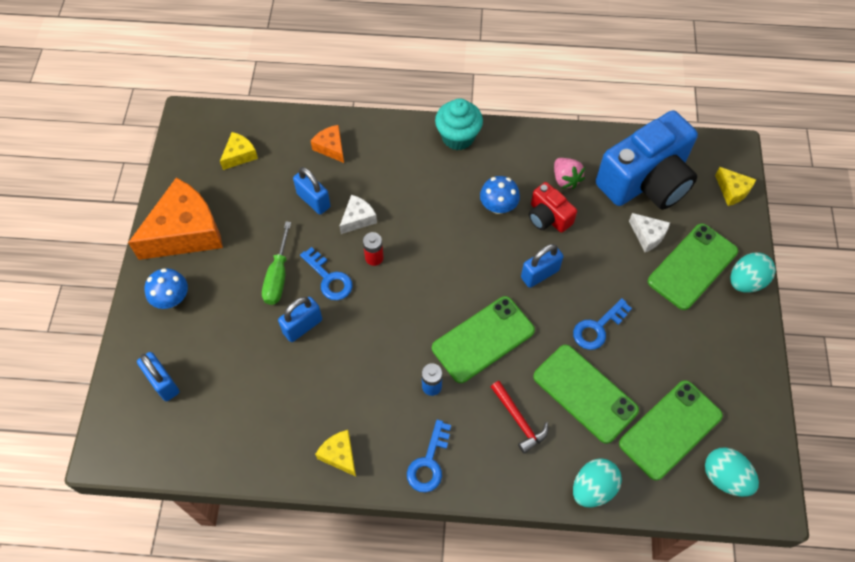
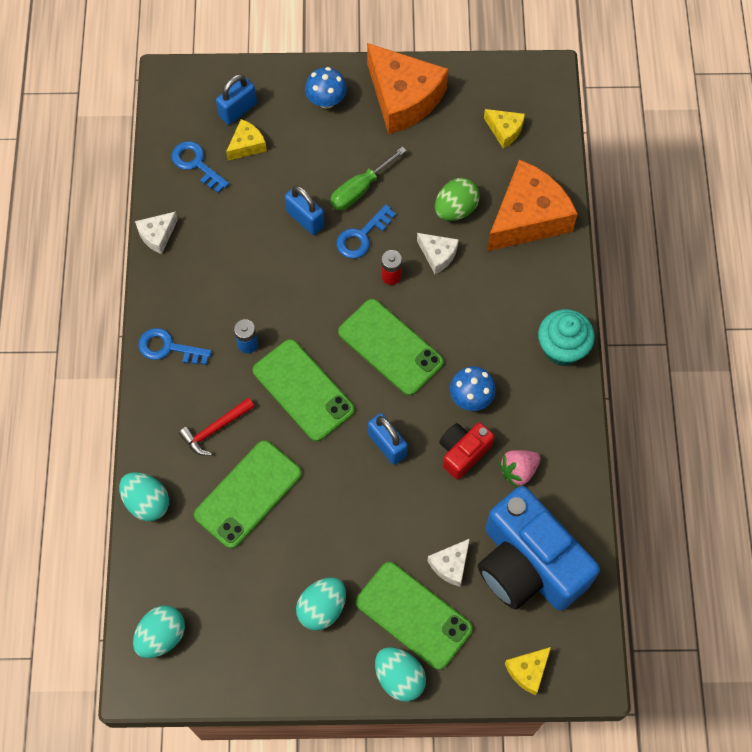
camera: 85 degrees right, 5 degrees up
green screwdriver [262,222,291,305] -> green screwdriver turned 45 degrees counterclockwise [330,147,406,210]
blue padlock [293,167,331,215] -> green egg [435,178,480,221]
orange cheese [311,125,344,163] -> orange cheese [487,160,577,251], size x2.16
yellow cheese [315,430,356,476] -> yellow cheese moved to [226,119,267,161]
blue key [573,298,632,350] -> blue key moved to [172,141,229,193]
green phone [619,380,723,481] -> green phone moved to [338,299,444,396]
none -> white cheese [135,212,178,254]
none -> turquoise egg [296,577,346,630]

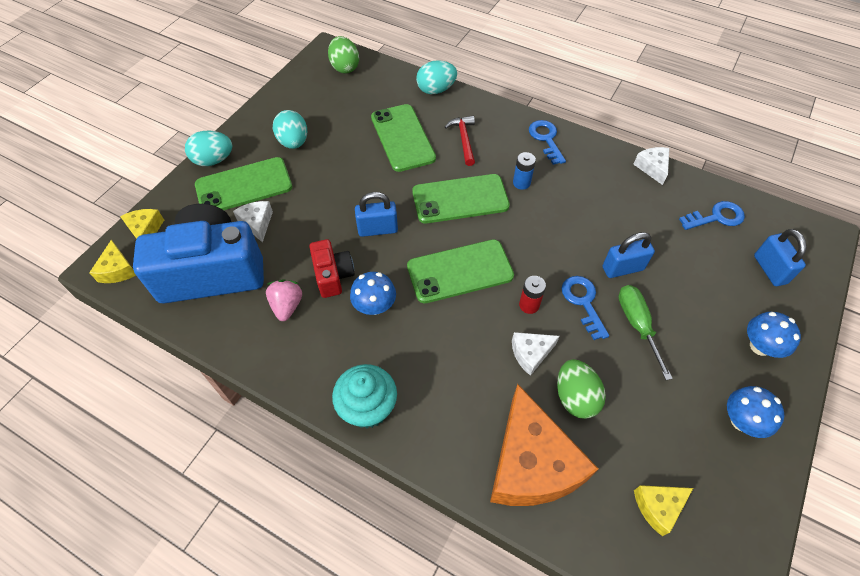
camera: 120 degrees right, 10 degrees down
turquoise egg [133,606,185,658] -> green egg [328,36,359,74]
blue key [138,328,212,365] -> blue key turned 60 degrees counterclockwise [529,120,566,165]
yellow cheese [226,119,267,161] -> yellow cheese moved to [89,240,136,283]
orange cheese [367,43,448,134] -> blue mushroom [727,386,784,438]

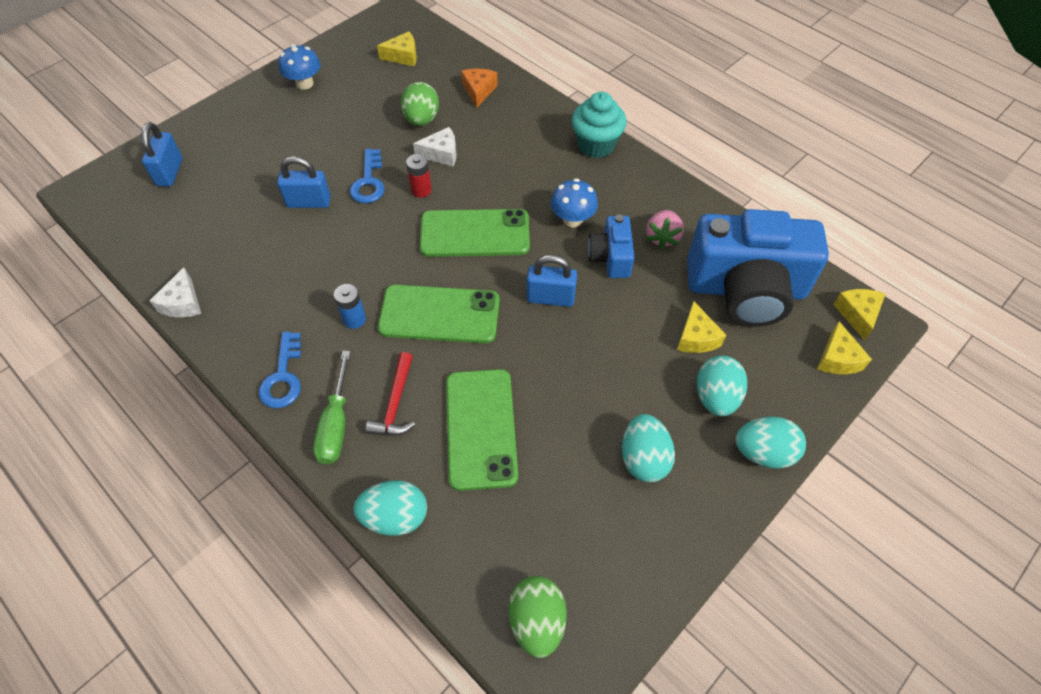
camera: 165 degrees left, 0 degrees up
green phone [195,157,292,210] -> turquoise egg [697,355,747,416]
white cheese [233,201,273,242] -> yellow cheese [677,301,726,353]
red camera [309,239,355,298] -> blue camera [588,215,635,278]
orange cheese [490,384,598,506] -> orange cheese [461,69,498,107], size x0.46
green screwdriver [618,285,673,380] -> green screwdriver moved to [313,351,350,464]
blue key [679,201,745,230] -> none
blue mushroom [747,312,801,358] -> none

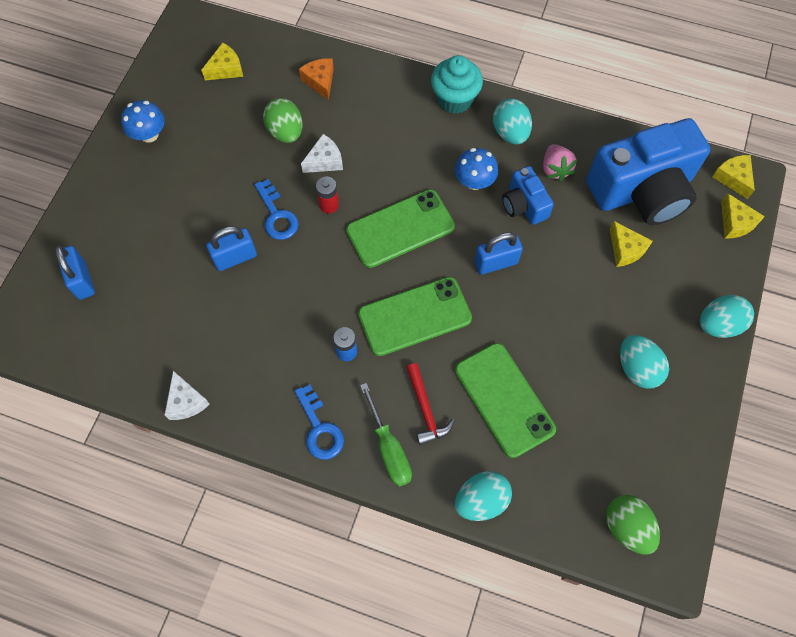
camera: 25 degrees left, 10 degrees up
turquoise egg [697,355,747,416] -> turquoise egg moved to [493,99,532,144]

